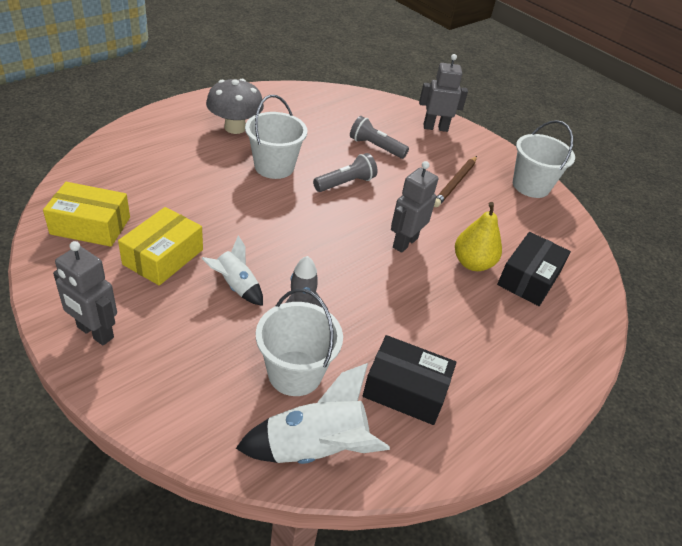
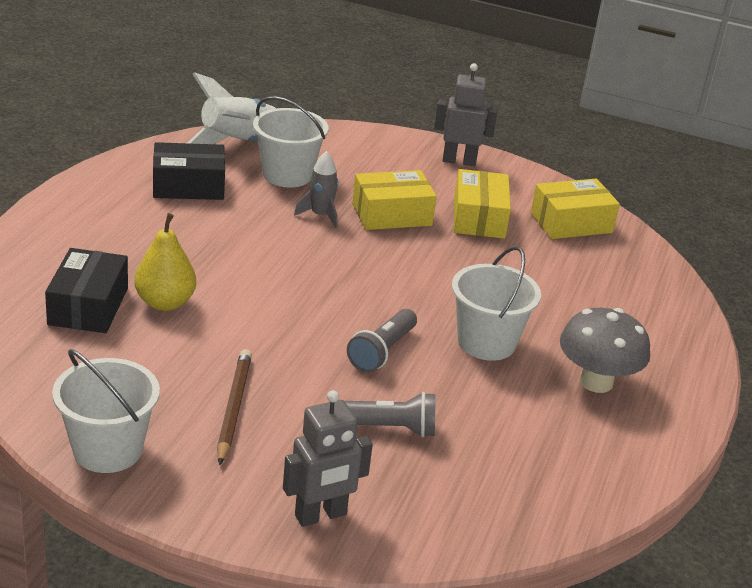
camera: 155 degrees right, 10 degrees down
white rocket [202,235,263,306] -> yellow box [352,170,437,230]
grey robot [391,161,438,253] -> none

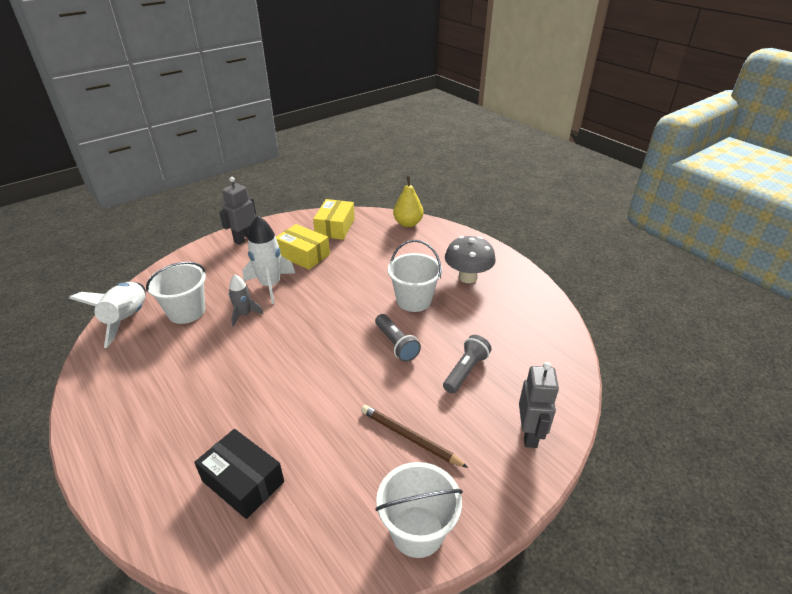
camera: 55 degrees left, 5 degrees up
yellow pear [134,213,196,311] -> yellow pear moved to [393,176,424,227]
black box [153,142,225,200] -> none
yellow box [352,170,437,230] -> white rocket [243,215,295,304]

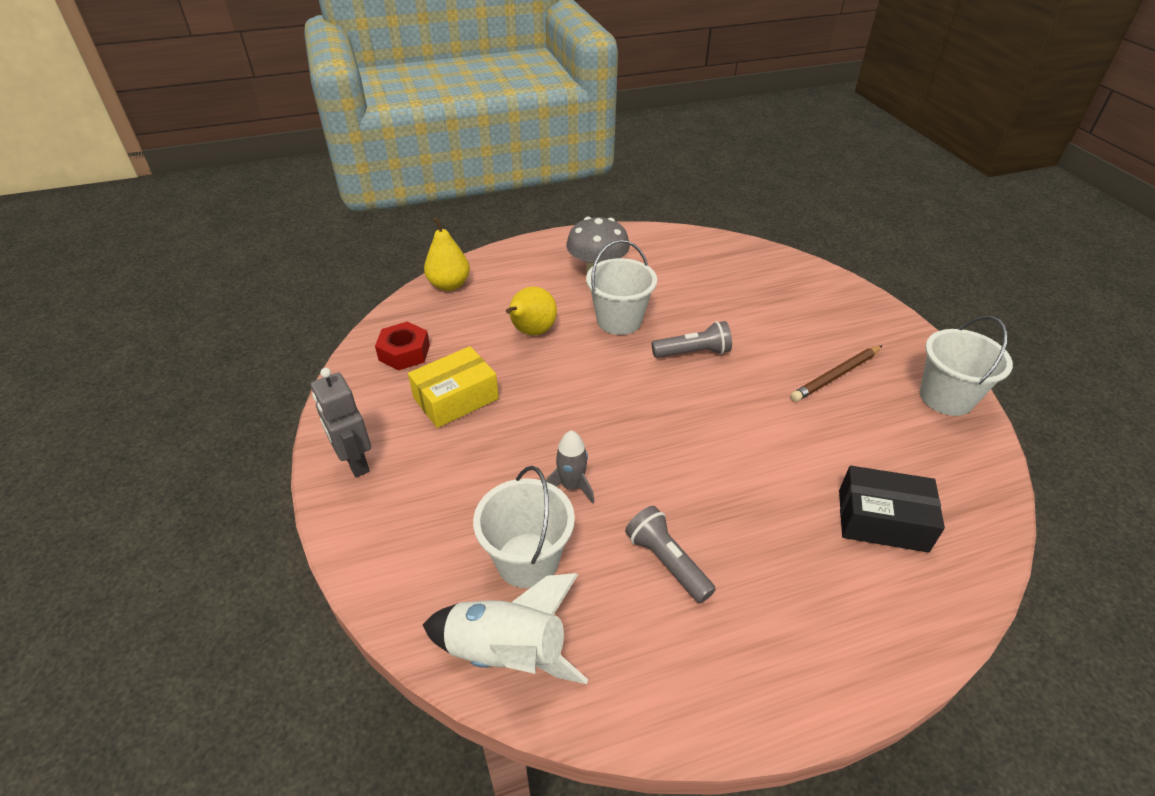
camera: 70 degrees left, 5 degrees up
black box [194,429,284,519] -> black box turned 45 degrees clockwise [839,466,945,553]
white rocket [243,215,295,304] -> none
yellow box [313,199,355,240] -> red nut [375,322,430,371]
grey flashlight [443,335,492,394] -> grey flashlight moved to [625,506,716,603]
grey robot [519,362,559,448] -> none
none -> yellow pear [506,287,557,335]

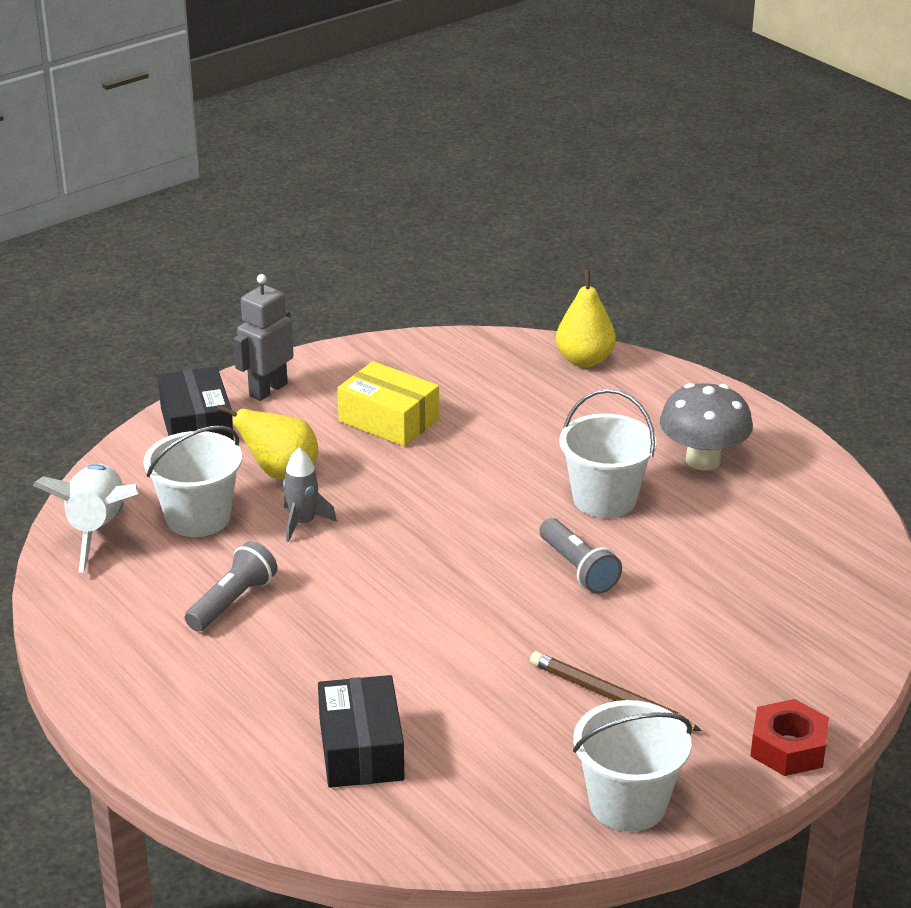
camera: 70 degrees right, 10 degrees down
red nut [375,322,430,371] -> red nut moved to [750,699,829,776]
yellow pear [506,287,557,335] -> yellow pear moved to [217,405,319,479]
none -> black box [158,366,234,441]

